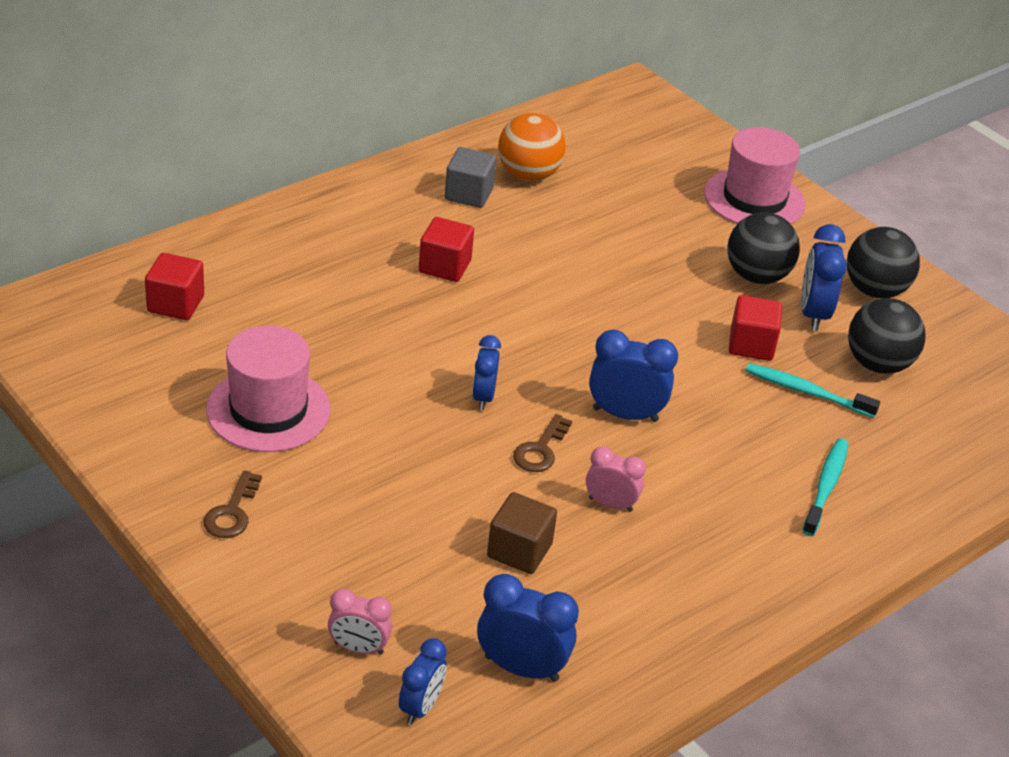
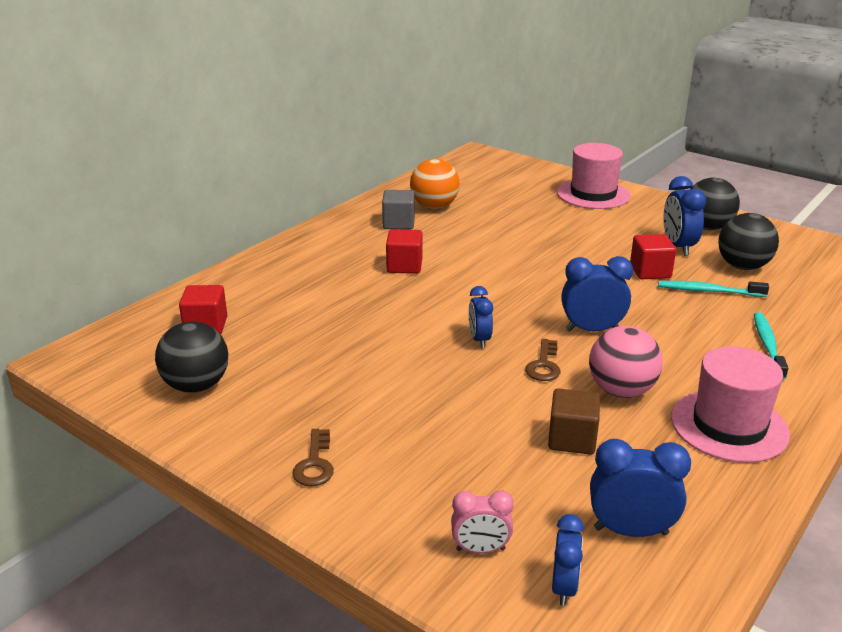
camera: 10 degrees left, 10 degrees down
pink hat [206,326,330,452] -> pink hat moved to [671,346,790,463]
pink clock [586,447,646,512] -> pink ball [589,326,663,398]
black ball [727,212,800,284] -> black ball moved to [155,321,228,393]

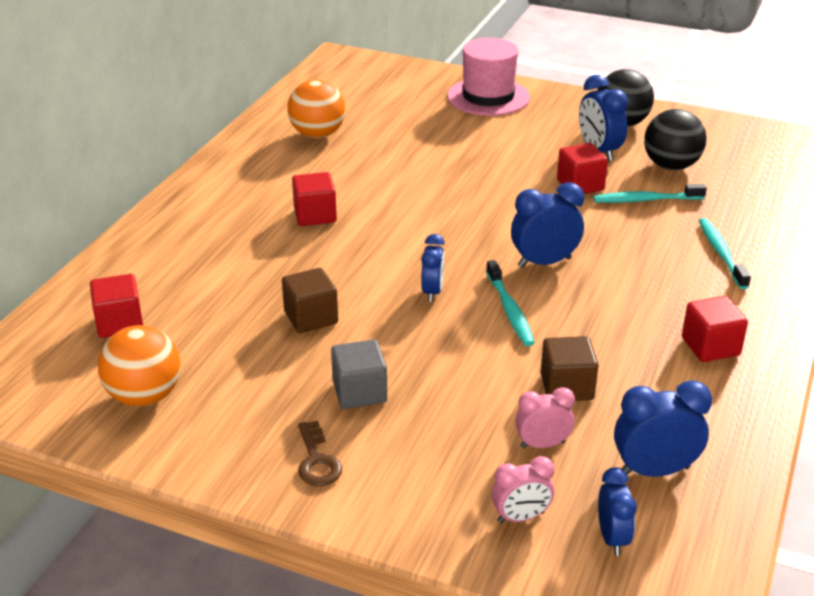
camera: 15 degrees left, 5 degrees up
black ball [155,321,228,393] -> orange ball [98,325,181,407]
grey cube [382,190,415,229] -> grey cube moved to [331,339,387,409]
blue clock [469,286,493,348] -> blue clock turned 150 degrees counterclockwise [421,234,445,302]
brown key [525,339,561,381] -> turquoise toothbrush [486,260,535,346]
pink ball [589,326,663,398] -> none
pink hat [671,346,790,463] -> red cube [682,296,748,362]
none -> brown cube [282,268,338,333]
none -> pink clock [516,387,575,449]

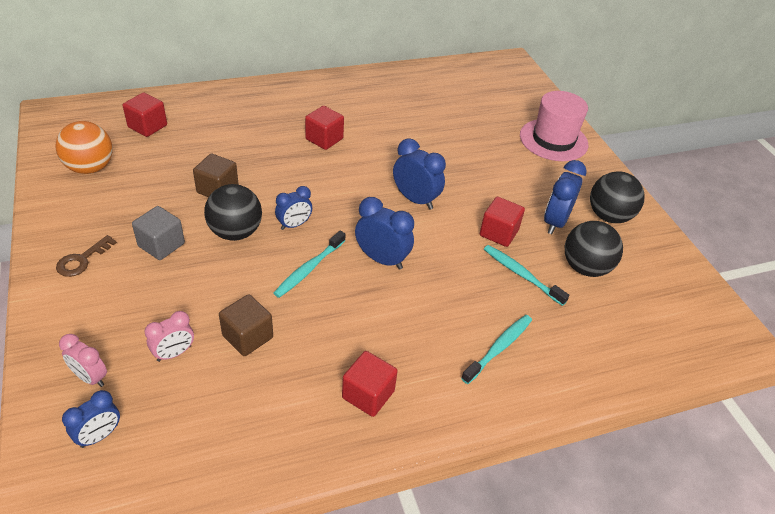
camera: 45 degrees right, 10 degrees up
orange ball [287,79,346,138] -> none
pink clock [516,387,575,449] -> pink clock turned 105 degrees clockwise [145,311,194,362]
blue clock [614,380,712,477] -> blue clock moved to [393,138,446,210]
none -> black ball [204,184,262,241]

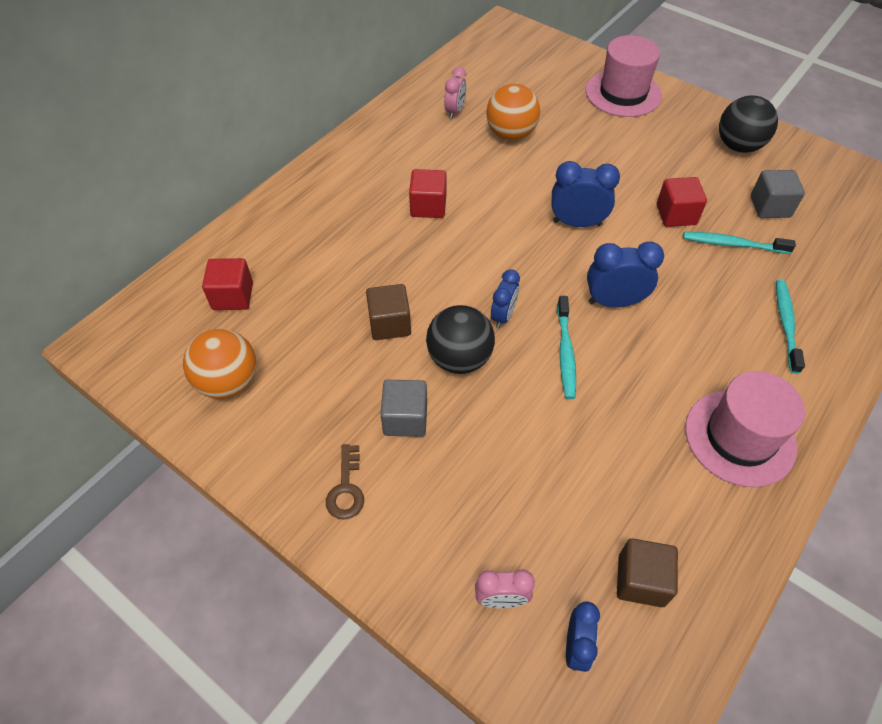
camera: 30 degrees left, 10 degrees up
pink clock [145,311,194,362] -> pink clock moved to [444,67,467,119]
brown cube [219,294,273,356] -> brown cube moved to [617,538,678,607]
red cube [342,351,398,417] -> pink hat [685,371,805,487]
blue clock [544,160,587,234] -> none
black ball [565,221,623,277] -> grey cube [751,170,805,218]
none -> orange ball [486,84,540,140]

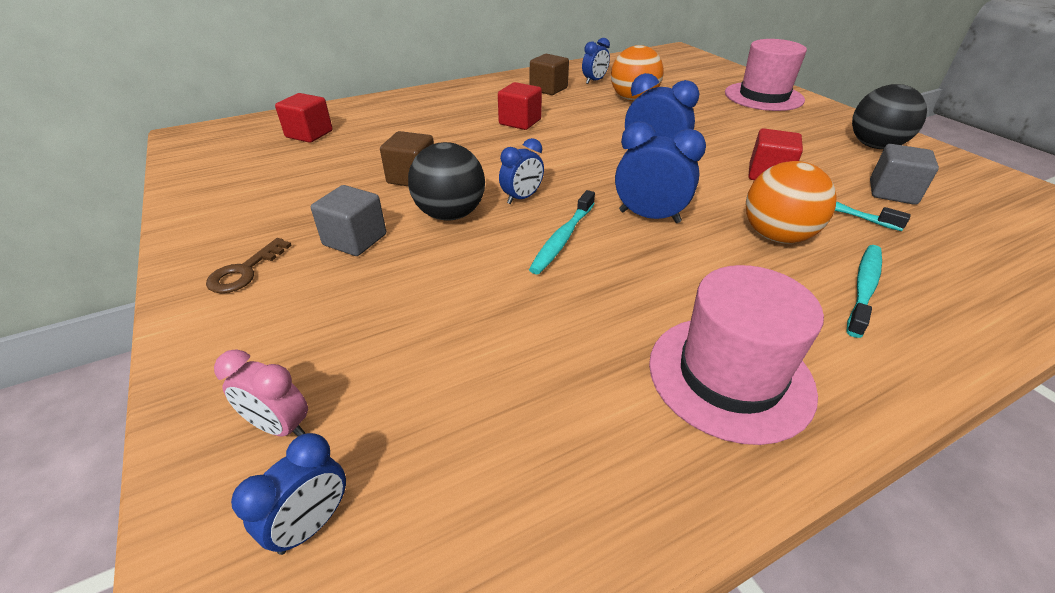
camera: 25 degrees right, 15 degrees down
orange ball [183,328,256,399] -> orange ball moved to [746,161,837,244]
pink clock [444,67,467,119] -> blue clock [582,38,610,84]
brown cube [617,538,678,607] -> brown cube moved to [530,54,569,95]

